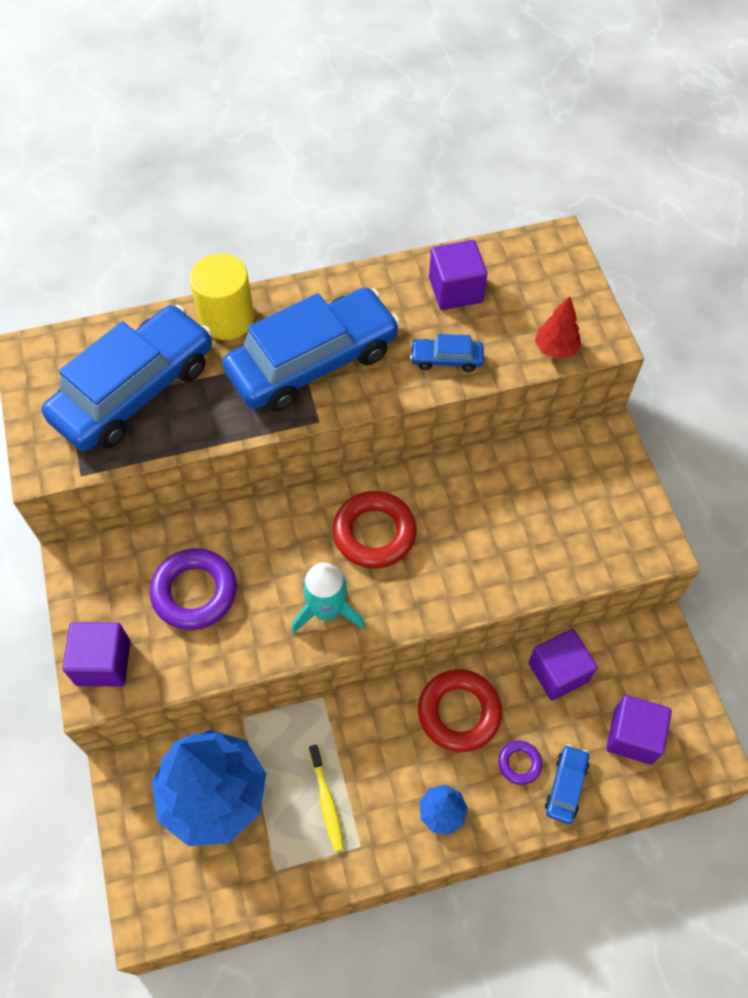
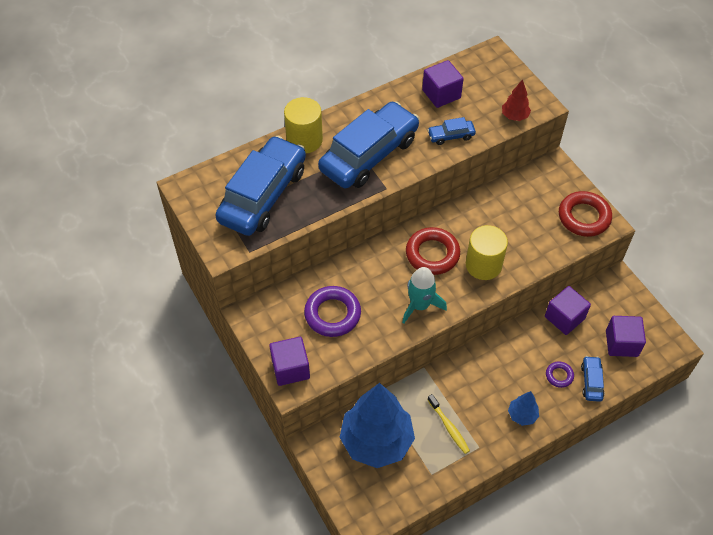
camera: 15 degrees left, 5 degrees down
red ring [418,669,502,752] -> red ring moved to [559,191,612,237]
none -> yellow cylinder [466,225,508,280]

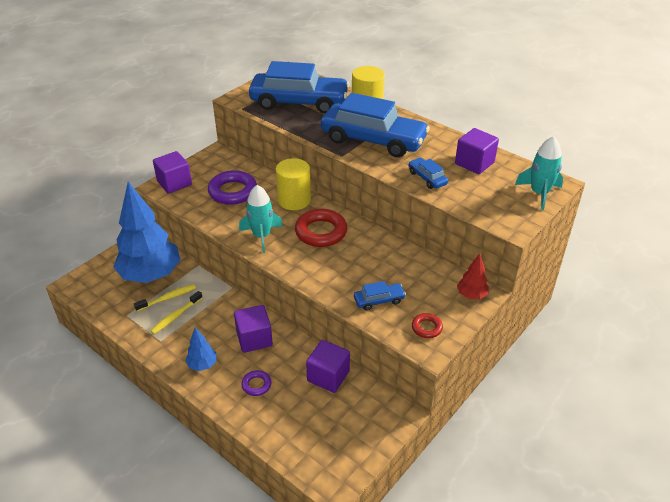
camera: 70 degrees right, 15 degrees down
yellow cylinder [466,225,508,280] -> yellow cylinder moved to [276,158,311,210]
red tree [502,79,531,121] -> red tree moved to [457,253,489,299]
red ring [559,191,612,237] -> red ring [412,313,443,338], size x0.51
blue car [581,356,604,402] -> blue car moved to [354,281,406,311]
purple cube [606,316,646,357] -> purple cube moved to [234,305,273,353]
none -> yellow toothbrush [134,284,196,311]
none -> turquoise rocket [515,136,563,210]

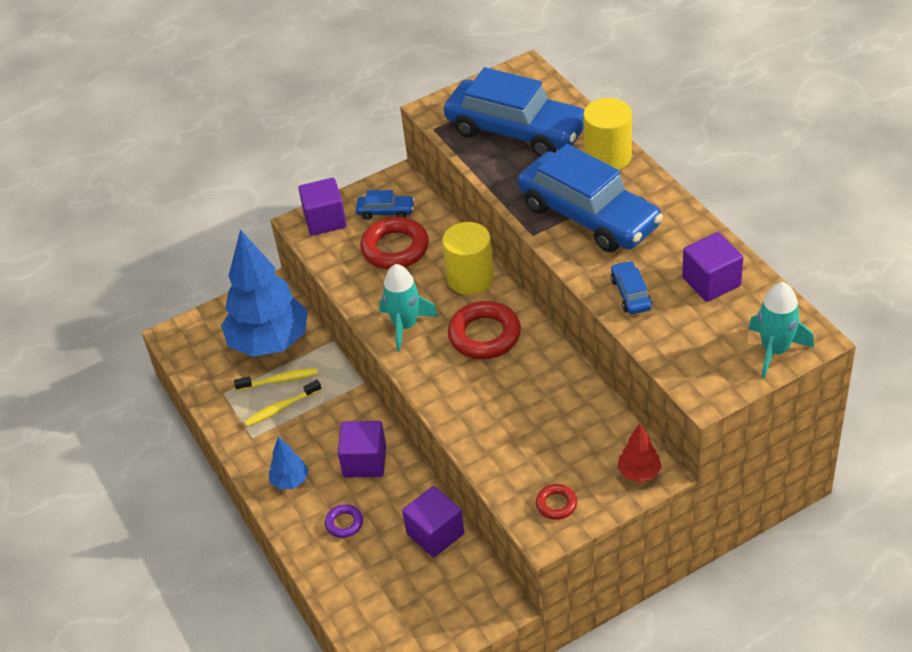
camera: 25 degrees right, 5 degrees up
purple ring [208,170,257,205] -> red ring [360,217,429,269]
blue car [354,281,406,311] -> blue car moved to [356,190,415,220]

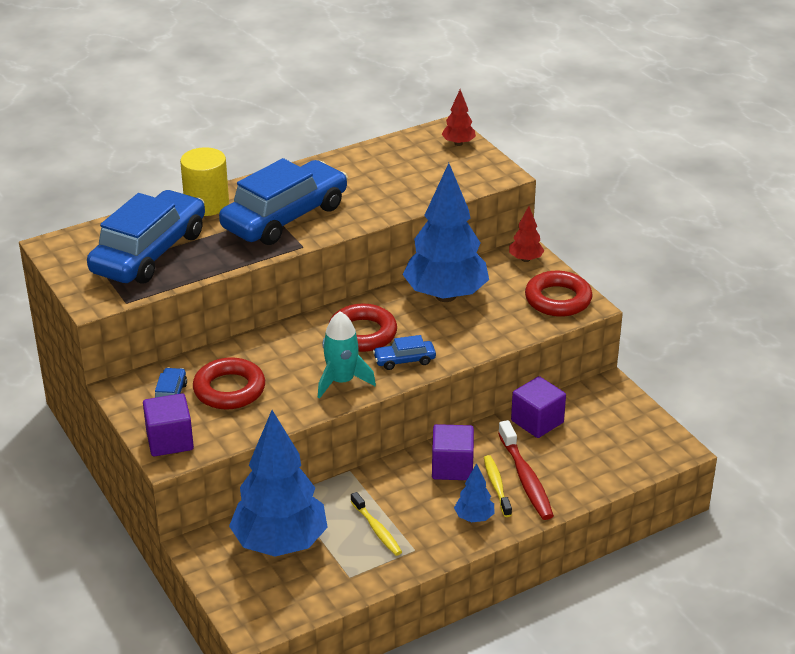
camera: 95 degrees left, 10 degrees down
yellow toothbrush [234,368,318,391] -> yellow toothbrush moved to [484,455,512,517]
purple ring [325,504,363,538] -> red toothbrush [498,420,554,520]
yellow cylinder [442,222,494,295] -> none
red ring [536,484,577,520] -> red ring [525,271,593,317], size x1.95
blue car [611,261,652,314] -> blue car moved to [373,335,436,370]
purple cube [682,232,743,302] -> none
turquoise rocket [748,282,814,378] -> red tree [441,89,476,146]
none -> blue tree [402,163,489,302]

